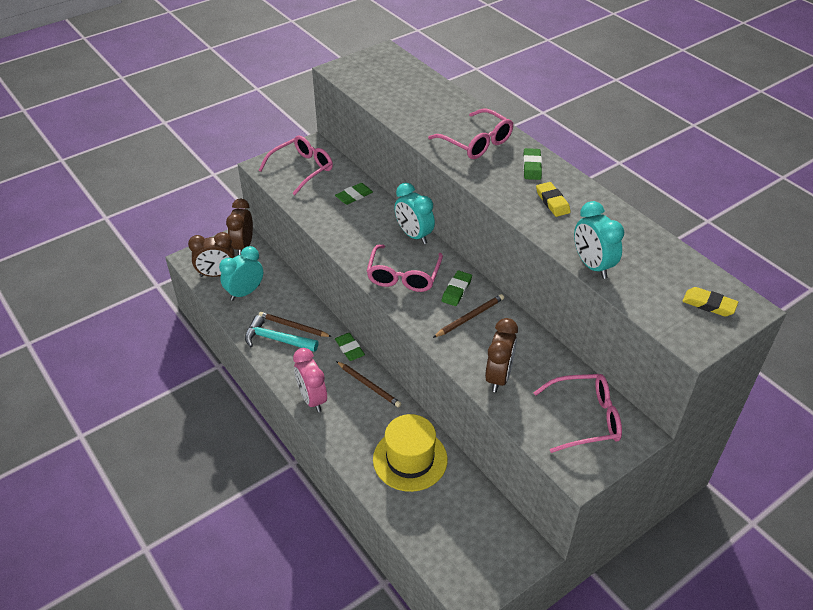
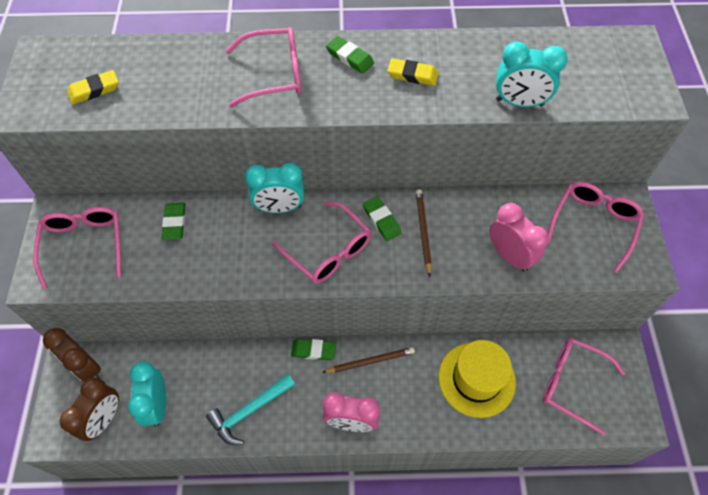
camera: 55 degrees left, 15 degrees up
brown pencil [259,312,332,337] -> none
brown clock [485,318,518,392] -> pink clock [490,203,549,272]
yellow eraser [682,287,738,317] -> yellow eraser moved to [67,70,119,105]
none -> pink glasses [543,338,625,435]

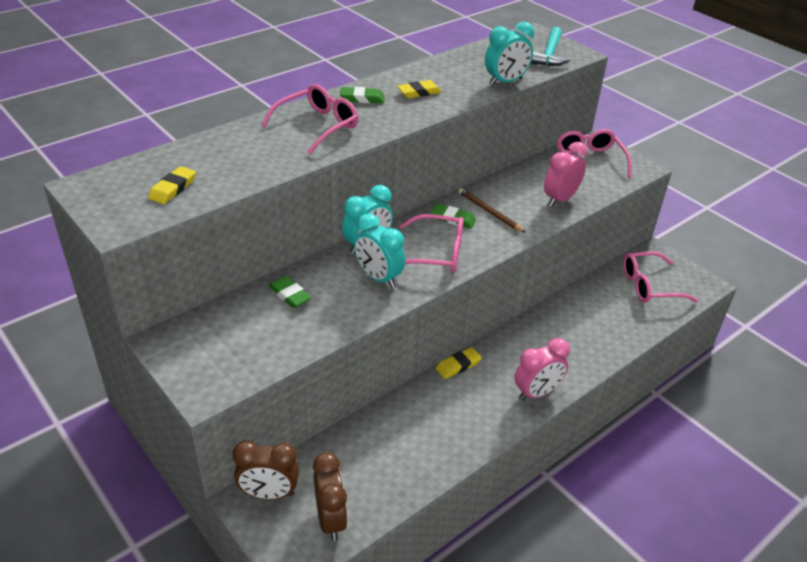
camera: 40 degrees left, 20 degrees down
pink glasses [33,207,121,289] -> none
turquoise clock [128,361,166,427] -> turquoise clock moved to [354,213,405,288]
turquoise hammer [206,374,295,445] -> turquoise hammer moved to [531,27,570,66]
green eraser [291,339,336,360] -> yellow eraser [435,347,482,379]
brown pencil [322,347,415,373] -> none
yellow hat [439,340,516,418] -> none
pink clock [490,203,549,272] -> pink clock turned 60 degrees counterclockwise [544,142,588,207]

